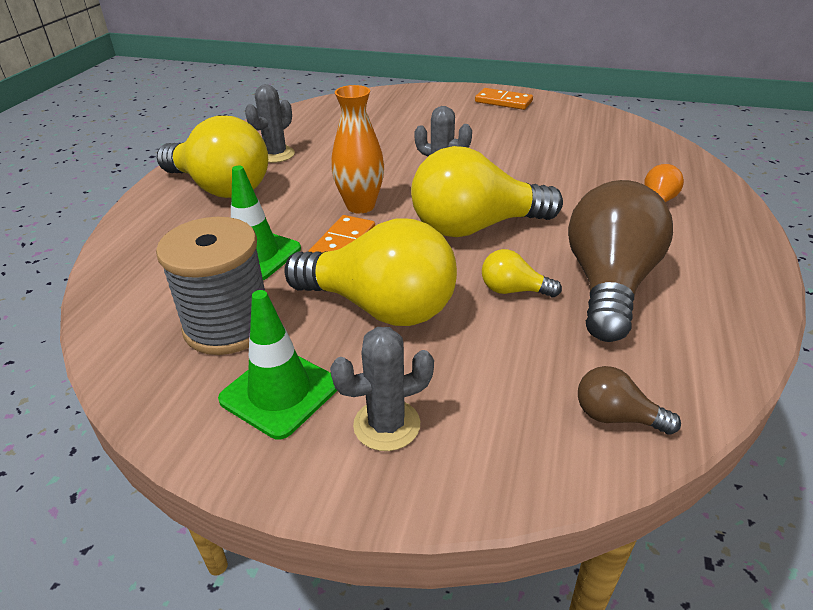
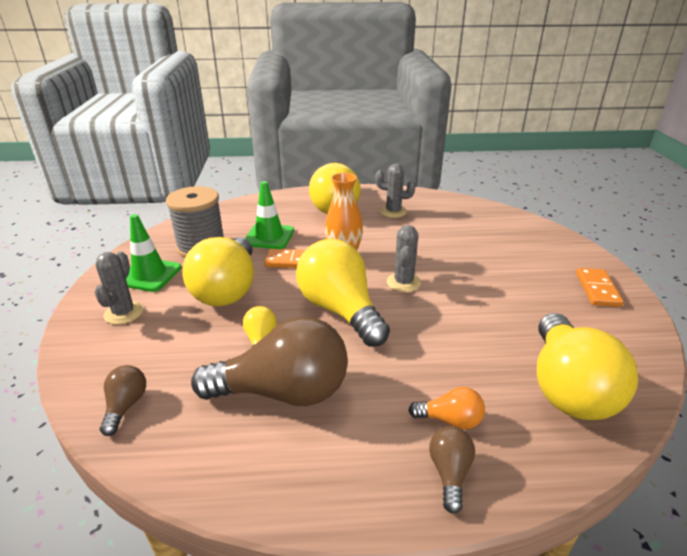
camera: 70 degrees right, 5 degrees down
grey cactus [330,327,434,451] -> grey cactus turned 45 degrees clockwise [95,251,143,325]
none -> brown light bulb [429,426,475,514]
none -> yellow light bulb [537,313,638,420]

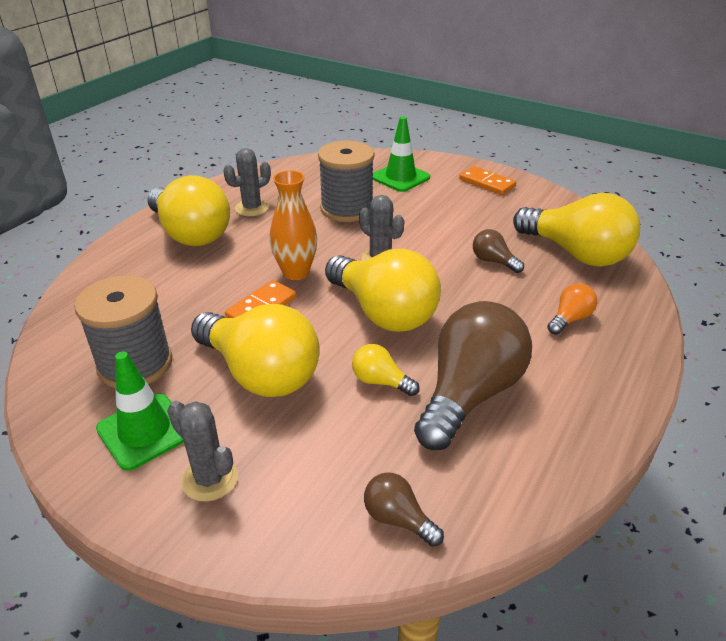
camera: 55 degrees left, 5 degrees up
green traffic cone [245,181,294,249] -> green traffic cone moved to [373,116,430,192]
yellow light bulb [296,239,390,347] -> yellow light bulb turned 135 degrees counterclockwise [325,249,441,332]
brown light bulb [429,426,475,514] -> brown light bulb moved to [473,229,524,273]
none -> grey spool [318,141,375,222]

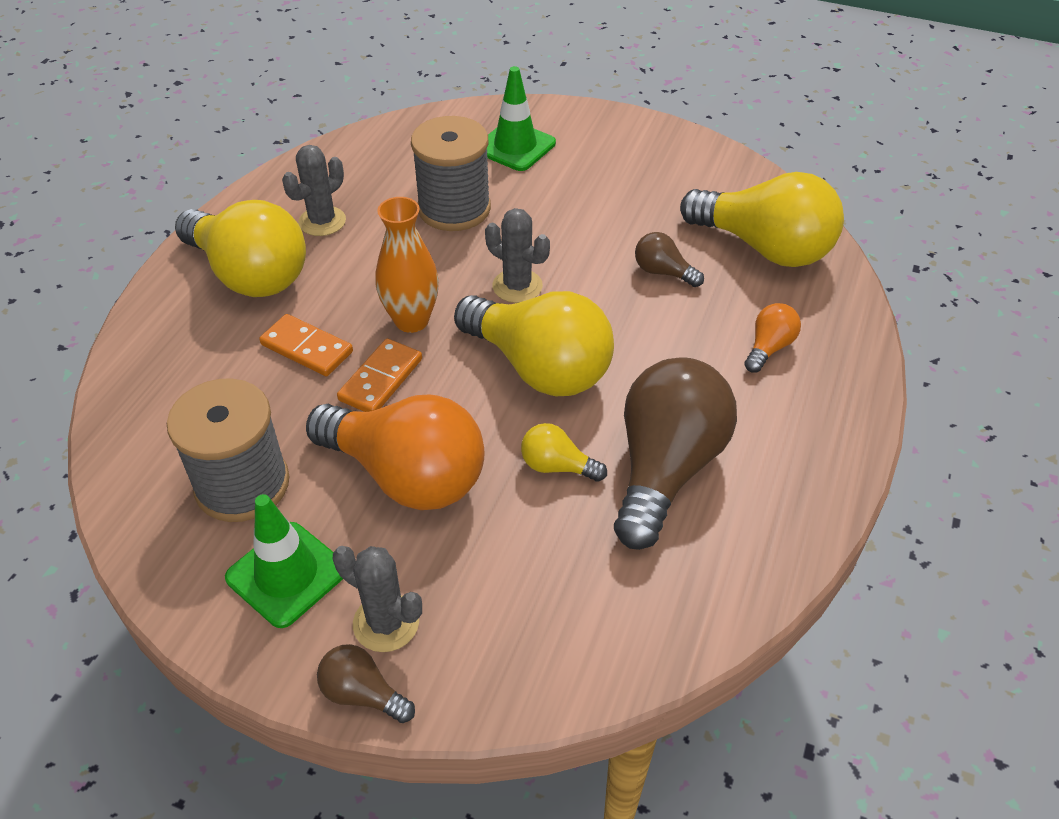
camera: 10 degrees left, 10 degrees up
yellow light bulb [191,304,320,397] -> orange light bulb [306,395,485,510]
brown light bulb [364,472,444,547] -> brown light bulb moved to [317,644,415,723]
orange domino [459,166,516,195] -> orange domino moved to [259,314,353,376]

